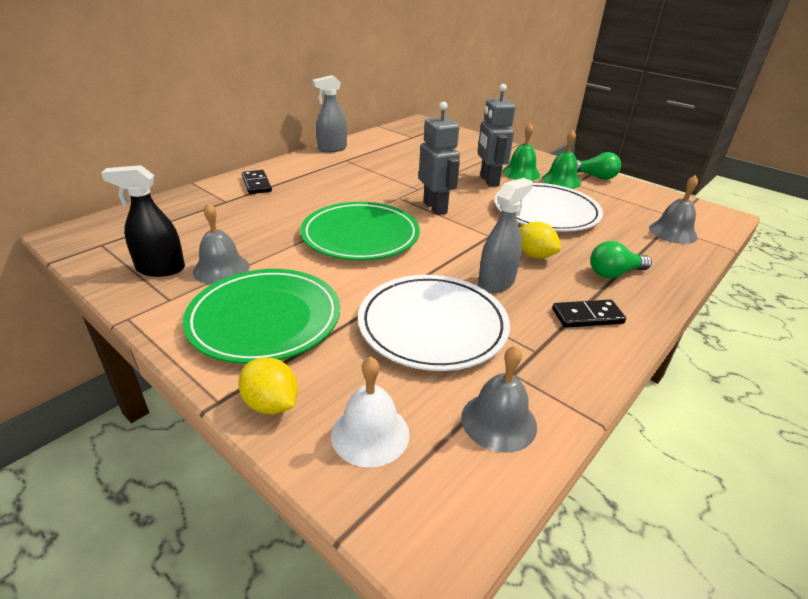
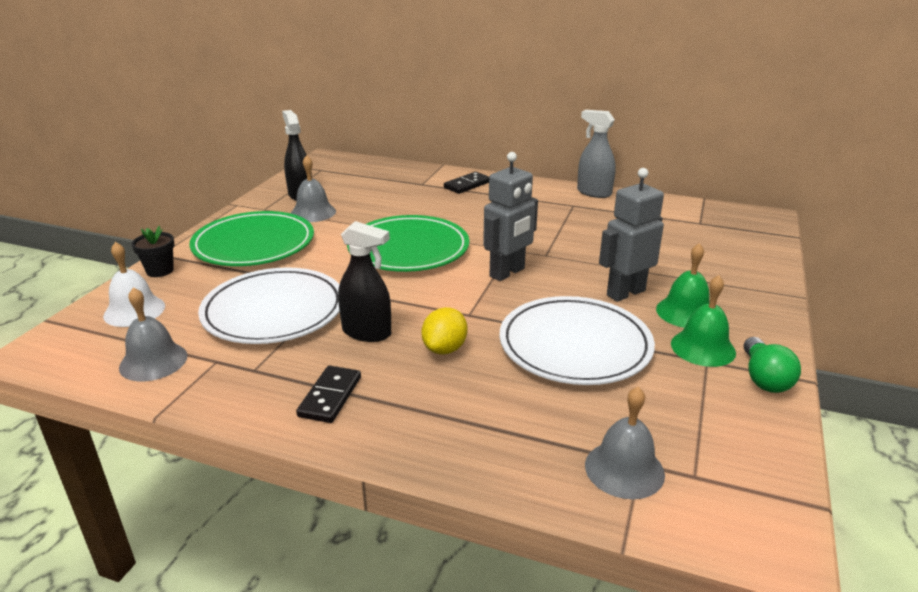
camera: 70 degrees right, 5 degrees down
yellow lemon [238,357,298,414] -> black flower pot [132,226,174,277]
grey spray bottle [478,178,533,293] -> black spray bottle [338,221,391,342]
black domino [552,300,626,328] -> black domino turned 45 degrees clockwise [296,366,361,423]
green light bulb [590,241,652,278] -> none

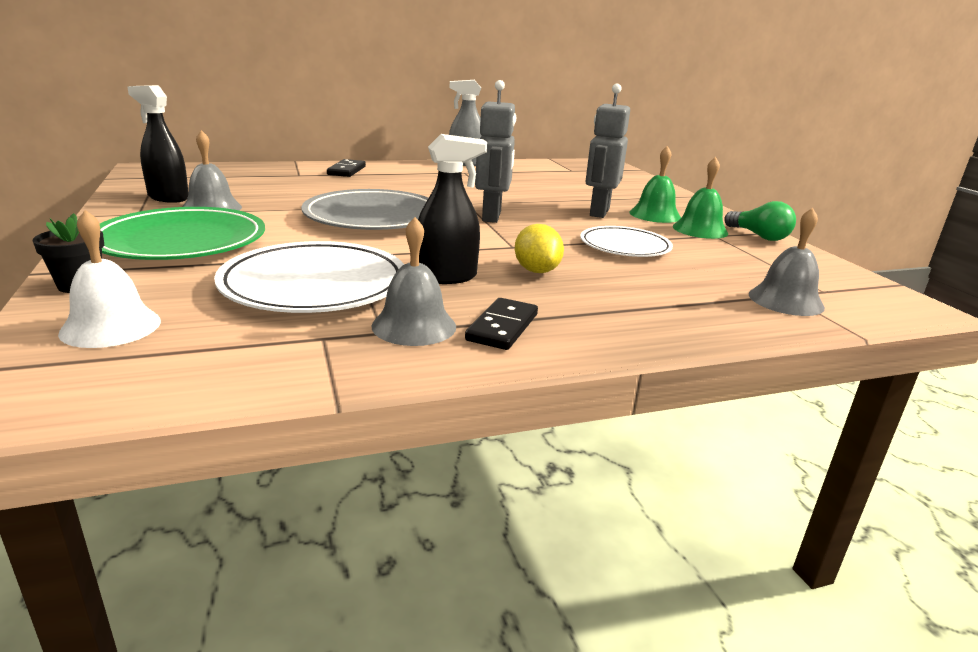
camera: 40 degrees left, 5 degrees down
grey bell [119,287,188,381] -> grey bell moved to [371,217,456,346]
black domino [296,366,361,423] -> black domino turned 45 degrees clockwise [465,298,538,350]
green plate [347,215,469,272] -> grey plate [301,189,428,230]
white plate [499,296,655,385] -> white plate [580,226,673,257], size x0.63

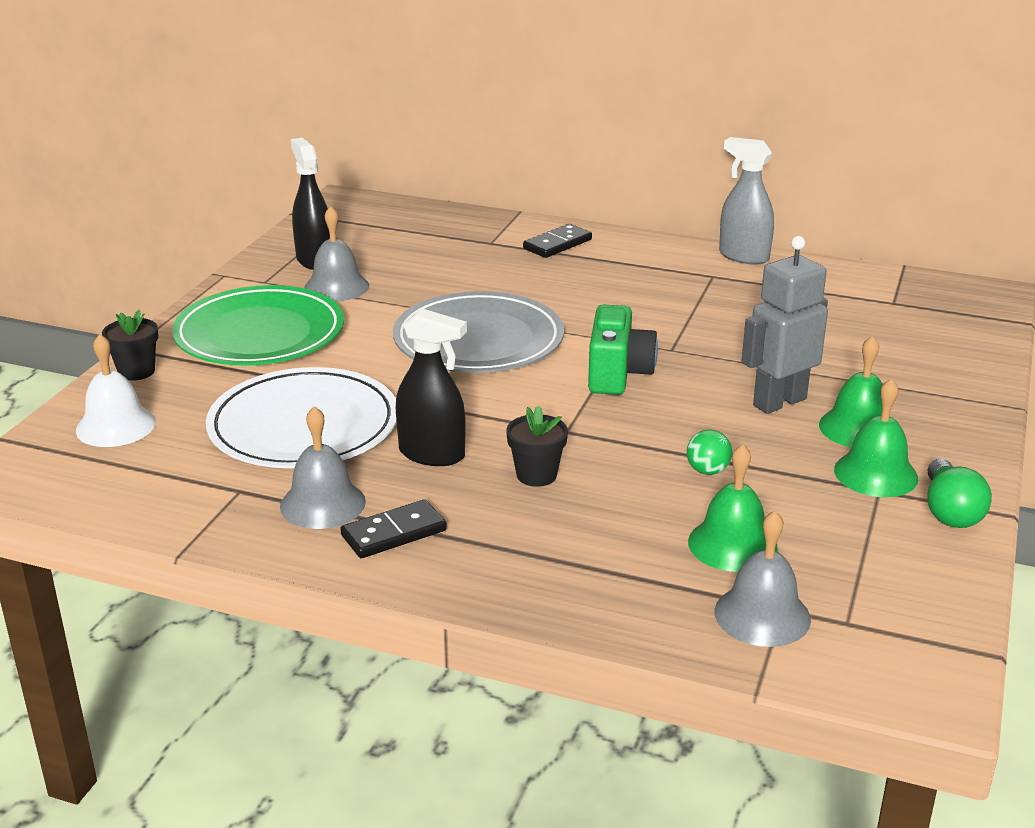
camera: 40 degrees right, 5 degrees up
grey robot [475,80,516,223] -> green camera [588,305,658,395]
yellow lemon [515,224,564,273] -> black flower pot [506,405,568,487]
white plate [580,226,673,257] -> green ball [687,429,732,475]
none -> green bell [688,444,778,572]

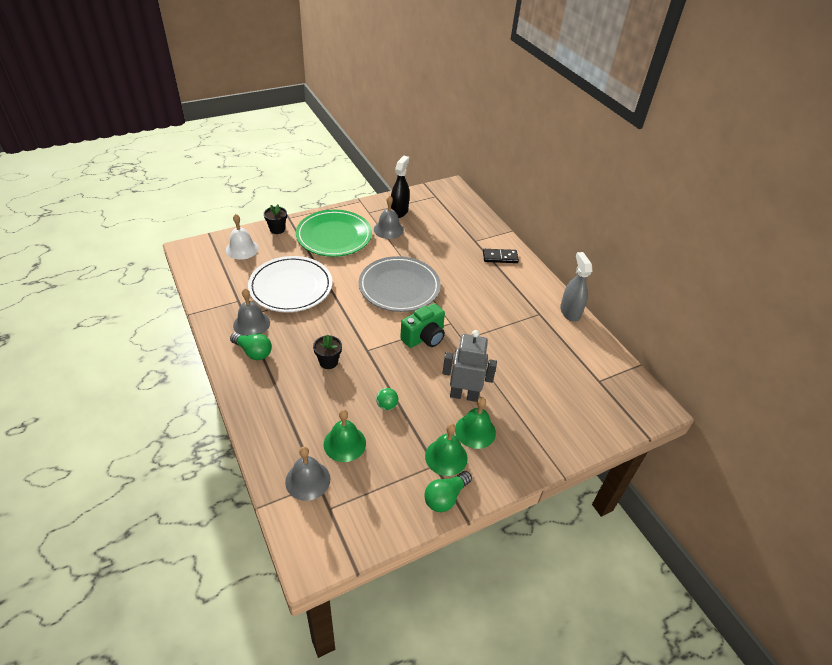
camera: 40 degrees right, 15 degrees up
black domino [340,499,447,558] -> green light bulb [230,333,272,360]
black spray bottle [396,308,467,466] -> none

